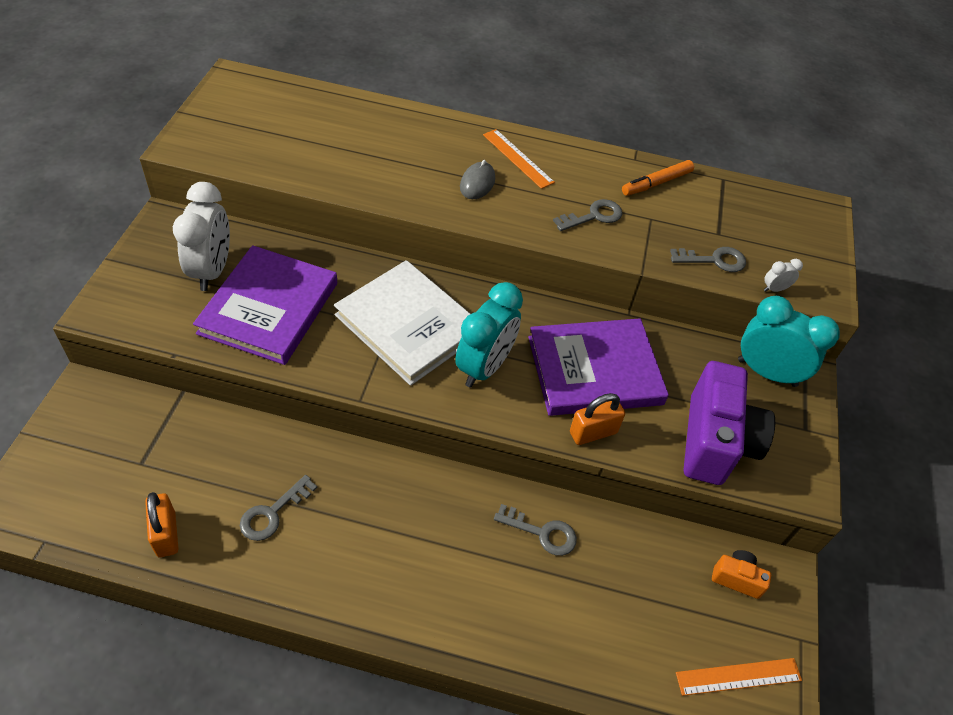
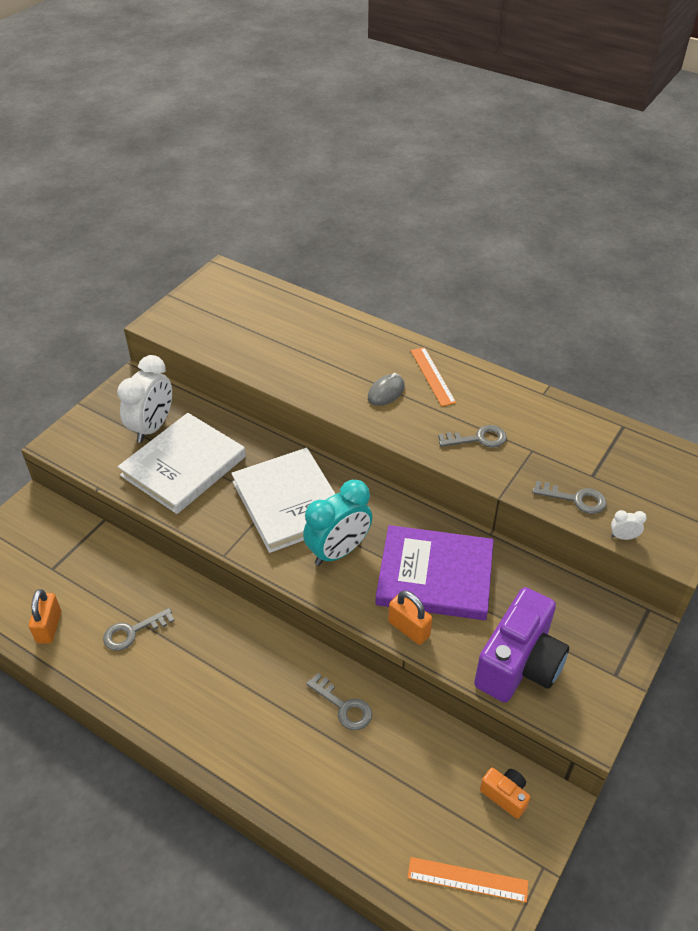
camera: 25 degrees right, 5 degrees down
purple book [193,245,337,365] -> white book [118,413,246,514]
orange padlock [570,393,625,445] -> orange padlock turned 45 degrees clockwise [388,590,432,645]
orange marker [622,160,694,196] -> none
turquoise clock [738,296,840,387] -> none

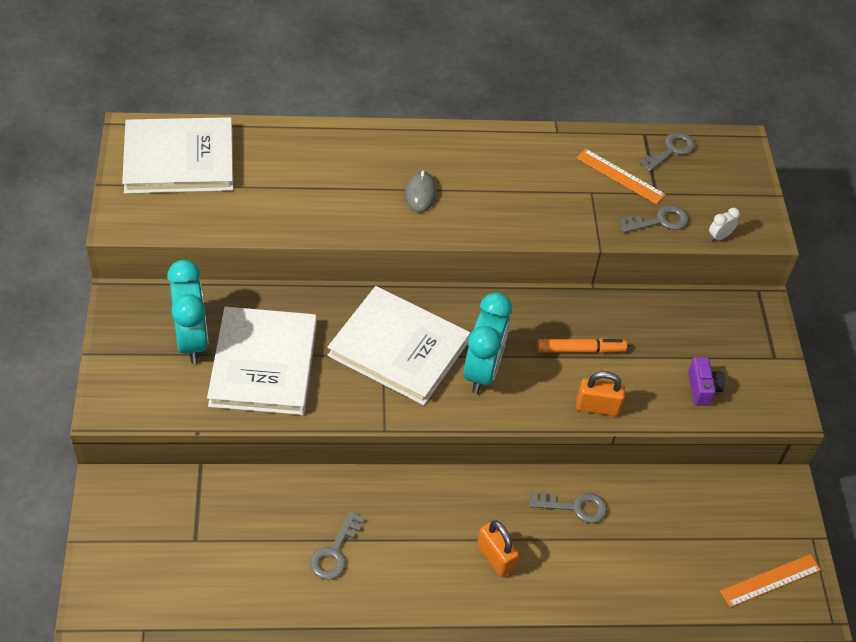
camera: 40 degrees left, 5 degrees up
orange padlock [29,589,61,644] -> orange padlock moved to [477,520,519,577]
white clock [117,355,172,443] -> turquoise clock [167,260,209,363]
purple book [375,525,494,620] -> orange marker [537,338,627,353]
orange ruler [411,347,456,406] -> orange ruler moved to [577,149,666,204]
grey key [438,425,507,448] -> grey key moved to [639,132,695,172]
purple camera [474,587,569,702] -> purple camera [688,357,725,406], size x0.46
orange camera [480,768,530,819] -> none
none -> white book [122,117,233,194]

